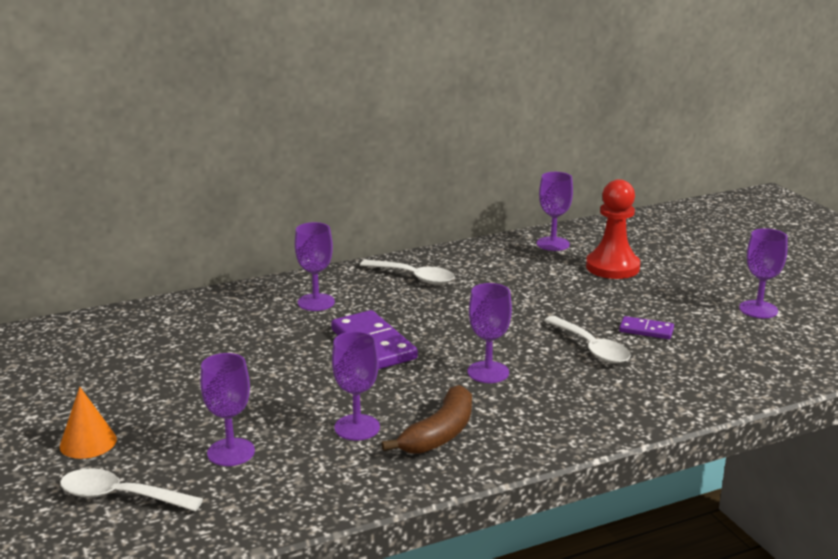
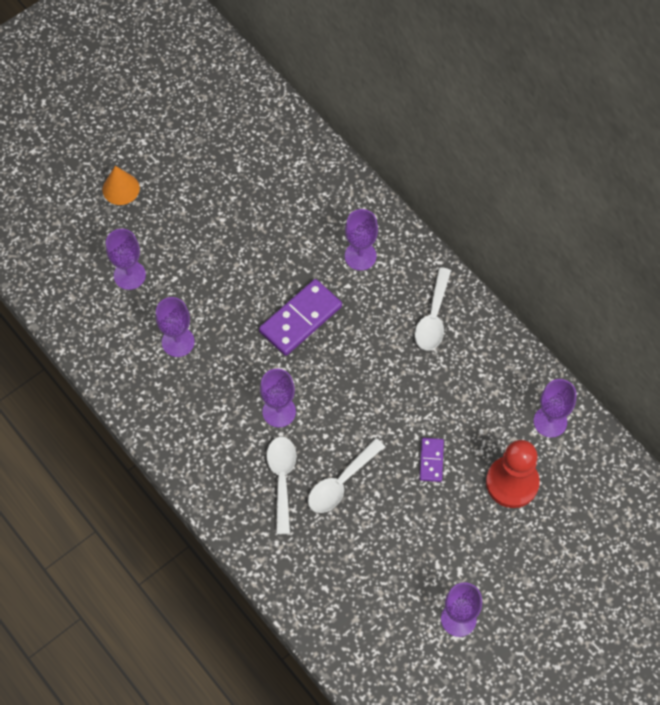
camera: 75 degrees right, 40 degrees up
white spoon [60,468,203,511] -> white spoon moved to [266,437,297,534]
brown banana [381,385,472,454] -> none
purple domino [619,316,674,339] -> purple domino moved to [420,438,444,482]

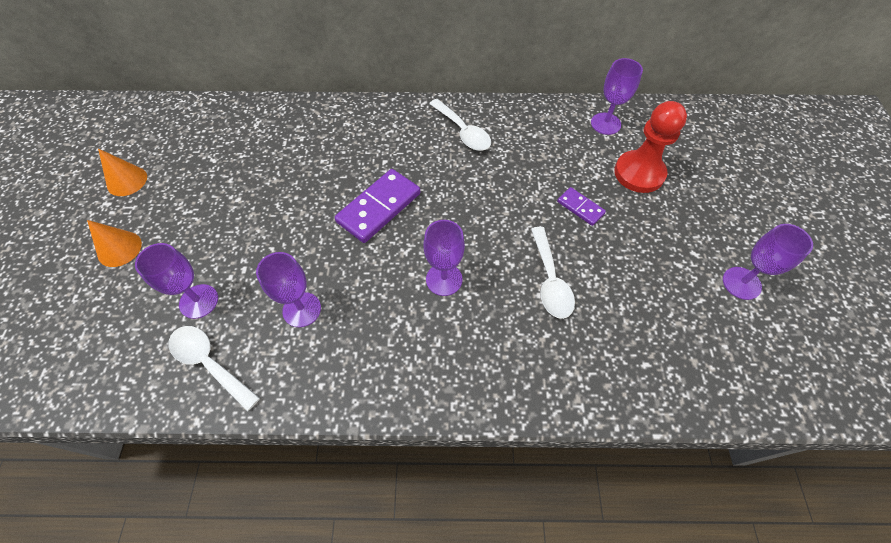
camera: 50 degrees left, 5 degrees down
purple domino [259,279,342,356] -> purple domino turned 45 degrees clockwise [335,169,420,243]
white spoon [266,437,297,534] -> white spoon moved to [169,326,260,411]
purple goblet [345,209,378,271] -> none
none -> orange cone [98,149,147,196]

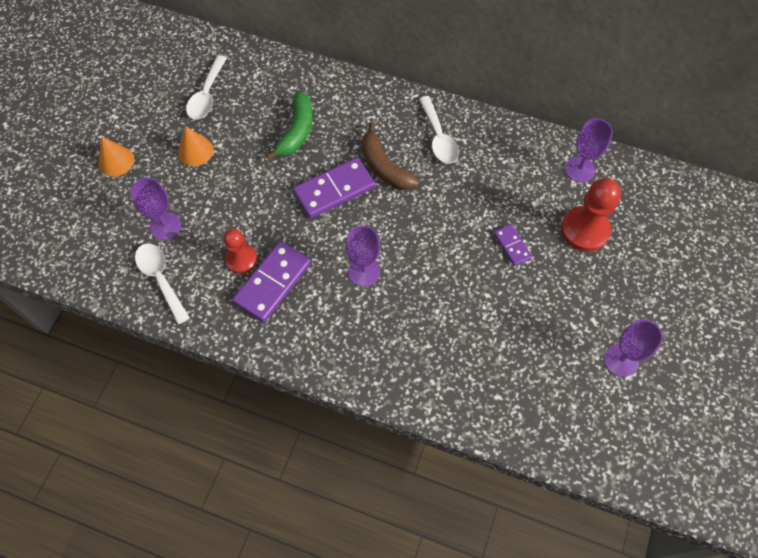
camera: 20 degrees right, 5 degrees up
orange cone [98,149,147,196] -> orange cone moved to [178,126,213,166]
purple goblet [256,252,321,327] -> red pawn [223,229,257,274]
white spoon [531,227,575,319] -> white spoon moved to [186,55,227,119]
none -> purple domino [232,241,311,322]
none -> green banana [266,92,313,160]
none -> brown banana [362,122,419,190]

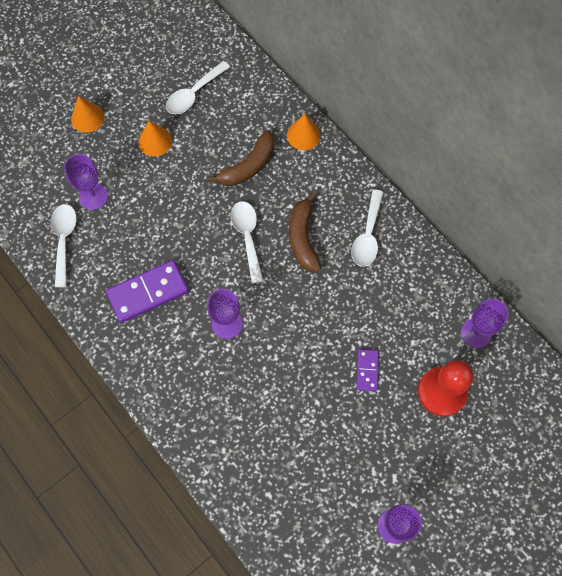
camera: 30 degrees right, 5 degrees up
red pawn [223,229,257,274] -> none
green banana [266,92,313,160] -> brown banana [207,130,274,186]
purple domino [293,157,375,219] -> white spoon [231,201,263,283]
none -> orange cone [287,114,320,150]

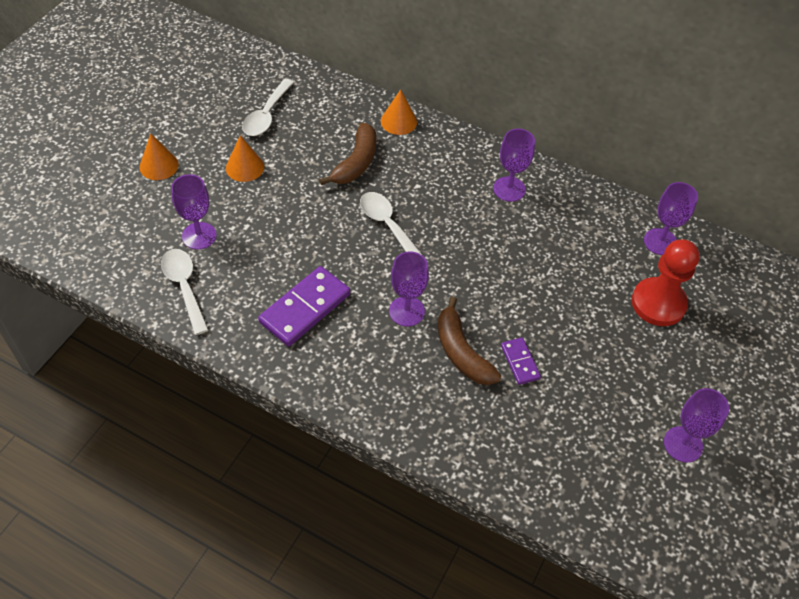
camera: 25 degrees left, 15 degrees down
brown banana [289,192,321,272] -> brown banana moved to [438,297,501,385]
white spoon [351,189,384,267] -> purple goblet [493,128,535,202]
purple domino [356,349,379,391] -> purple domino moved to [501,337,541,385]

